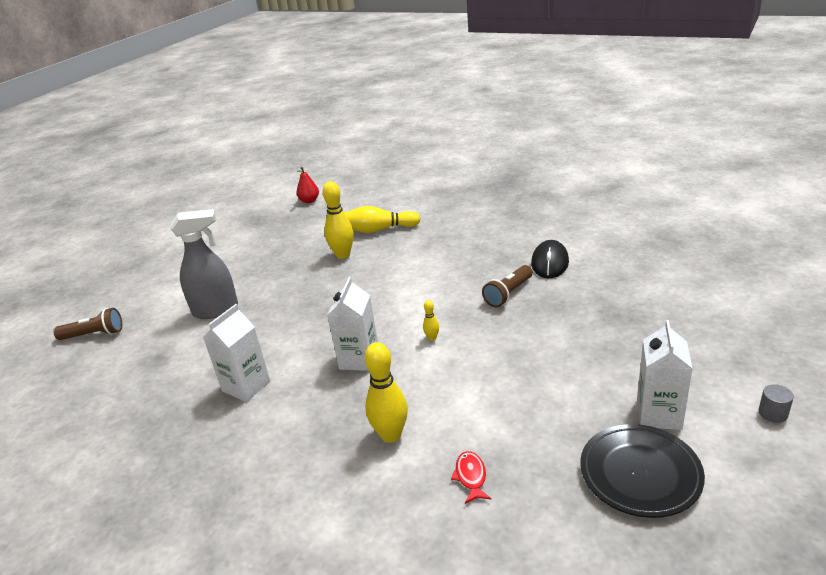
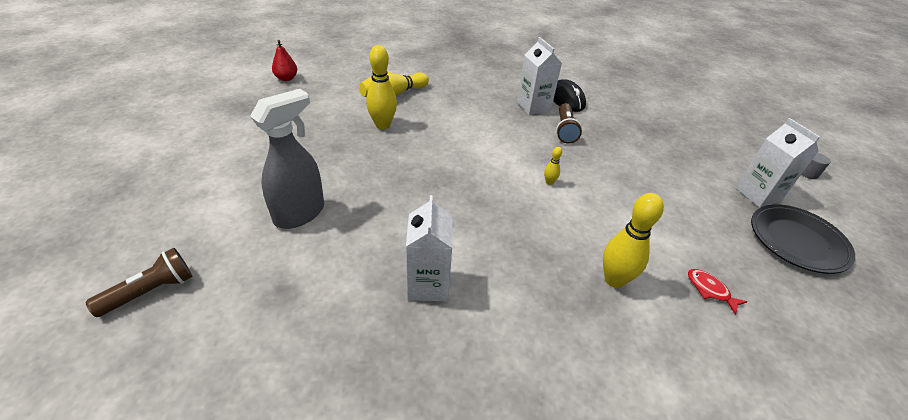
camera: 40 degrees left, 10 degrees up
white carton [327,277,378,371] -> white carton moved to [517,37,562,115]

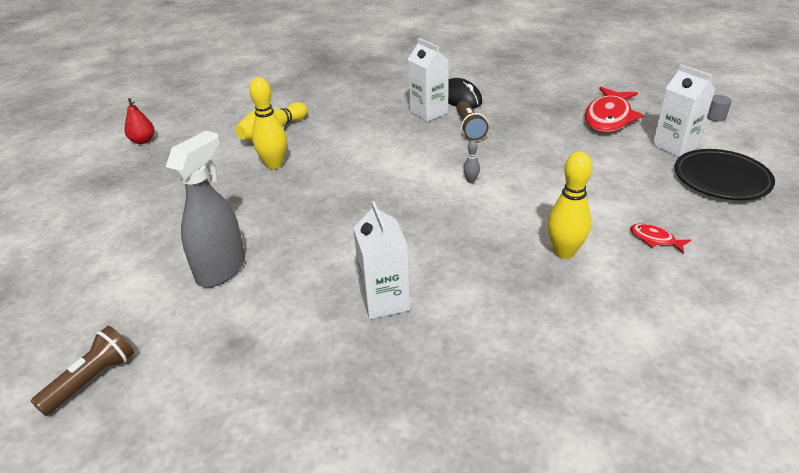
camera: 10 degrees left, 5 degrees down
yellow bowling pin [544,147,562,185] -> grey bowling pin [463,140,480,183]
none -> red fish [584,87,643,132]

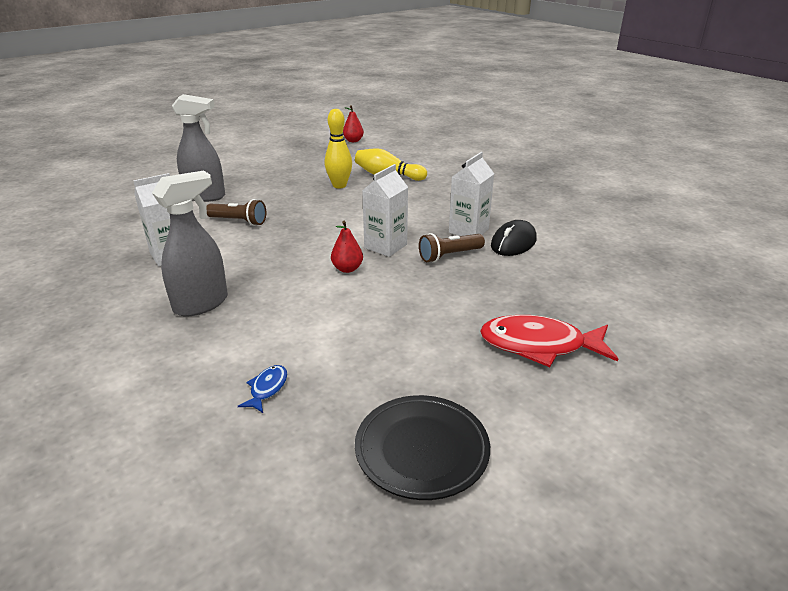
camera: 70 degrees right, 5 degrees down
brown flashlight [30,326,134,416] -> brown flashlight moved to [206,199,266,226]
grey bowling pin [463,140,480,183] -> red pear [331,220,363,273]
yellow bowling pin [547,151,592,259] -> none
red fish [630,223,691,254] -> blue fish [238,365,287,413]
white carton [652,64,715,158] -> white carton moved to [362,164,408,257]
grey cylinder [707,95,732,122] -> none
none -> grey spray bottle [152,171,228,316]

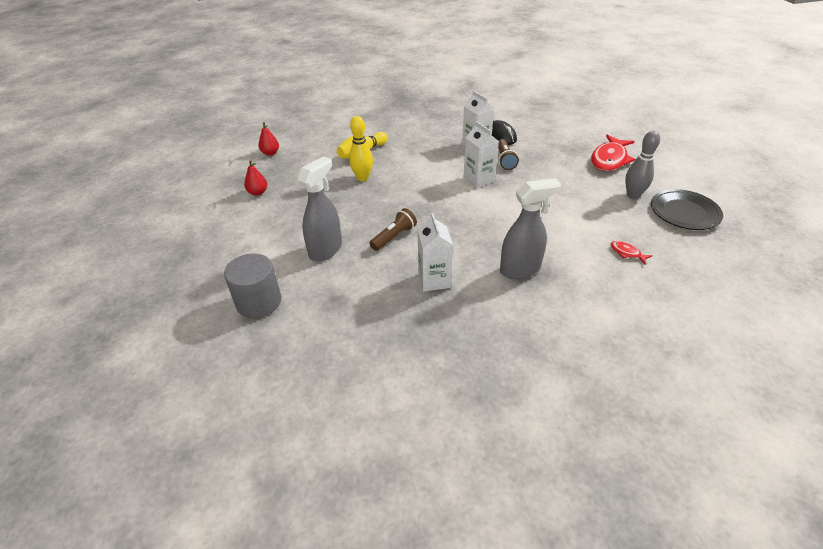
camera: 65 degrees left, 10 degrees up
grey spray bottle [152,171,228,316] -> grey spray bottle turned 90 degrees clockwise [500,178,561,279]
blue fish [238,365,287,413] -> red fish [610,241,652,264]
red pear [331,220,363,273] -> red pear moved to [244,160,267,196]
none -> grey cylinder [224,253,281,318]
none -> grey bowling pin [625,131,660,199]

